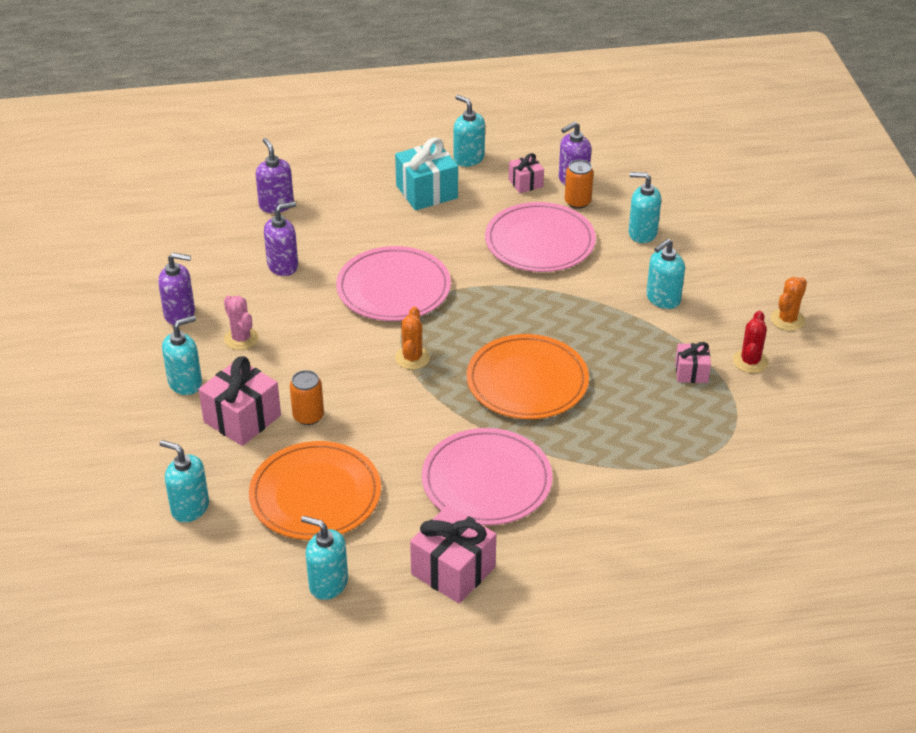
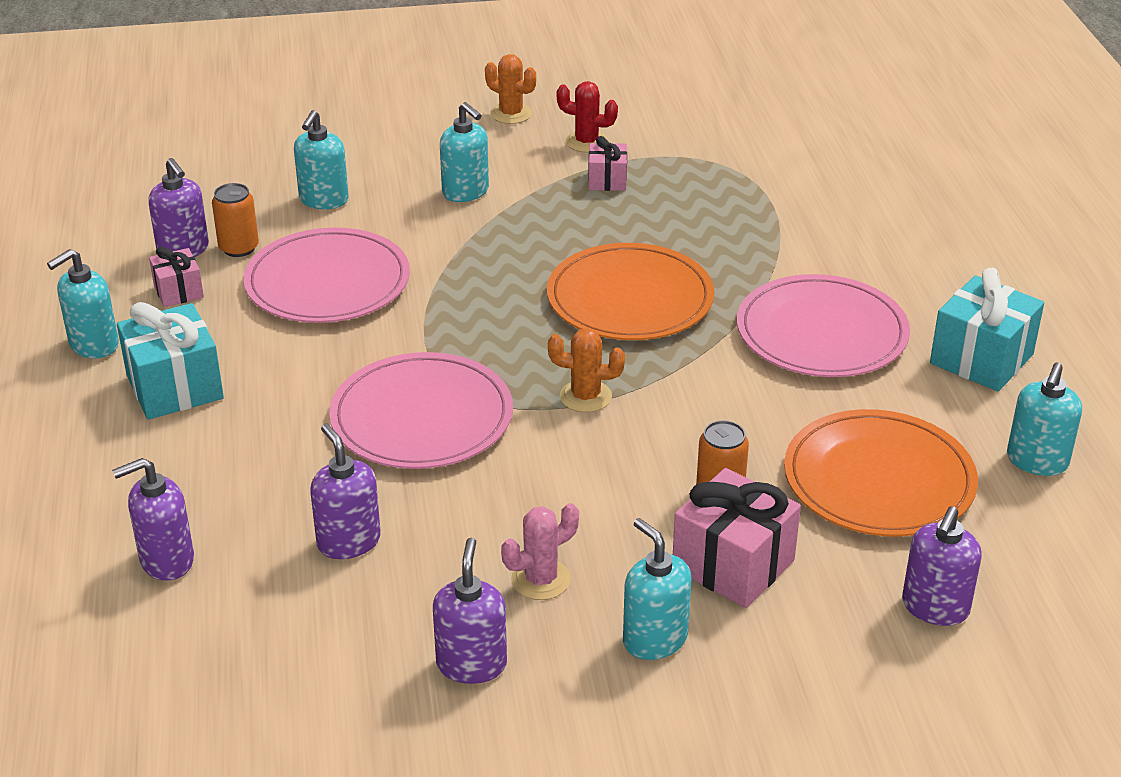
camera: 90 degrees left, 5 degrees down
turquoise soap dispenser [160,440,209,522] -> purple soap dispenser [902,506,982,626]
pink gift [410,505,496,604] -> turquoise gift [930,268,1044,391]

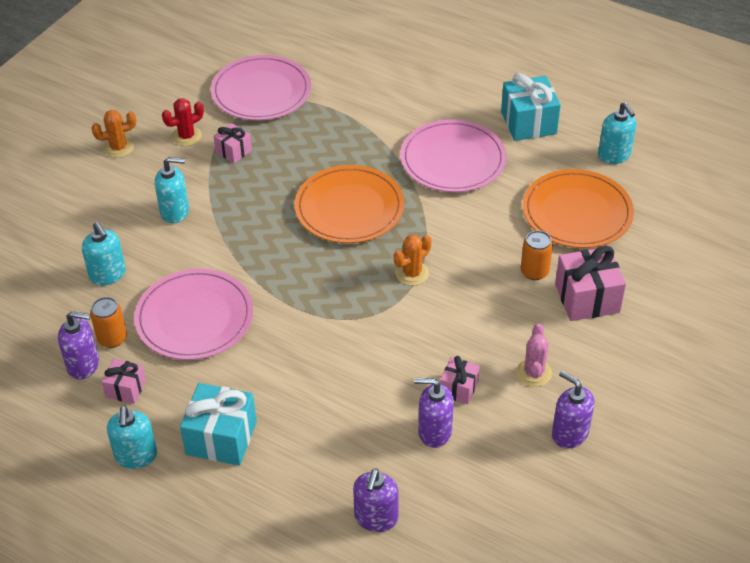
camera: 50 degrees left, 10 degrees up
pink plate [329,352,513,469] -> pink plate moved to [211,55,311,120]
turquoise soap dispenser [623,518,691,660] -> none
purple soap dispenser [902,506,982,626] -> none
none -> pink gift [440,356,480,404]

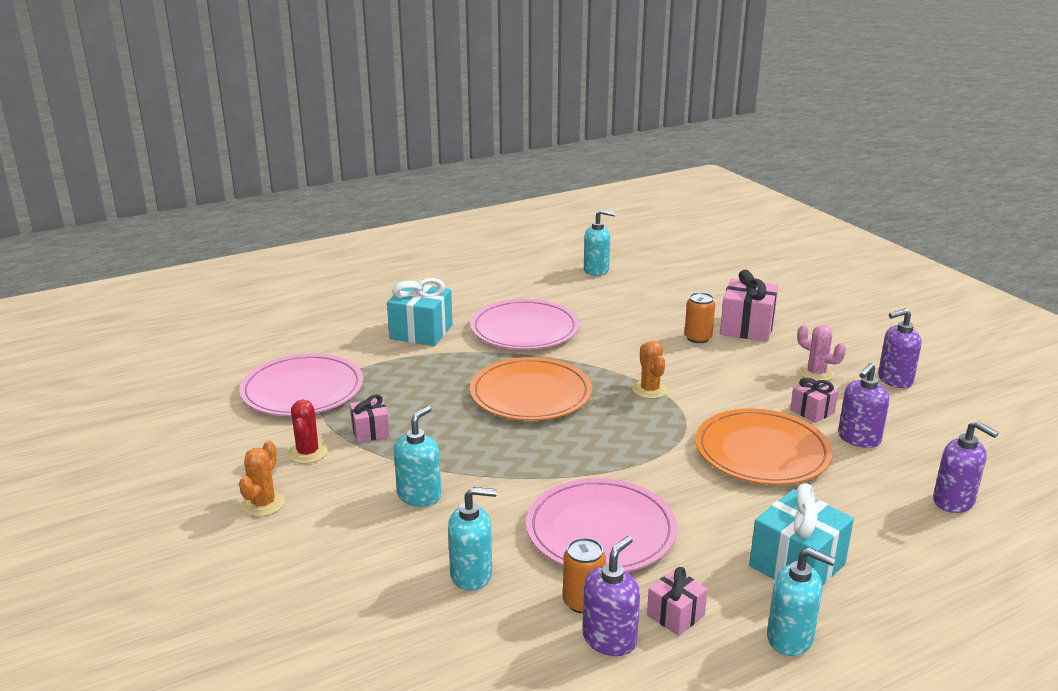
camera: 60 degrees left, 20 degrees down
turquoise gift [501,73,561,141] -> turquoise gift moved to [387,278,453,346]
orange plate [523,169,634,248] -> orange plate moved to [695,408,833,485]

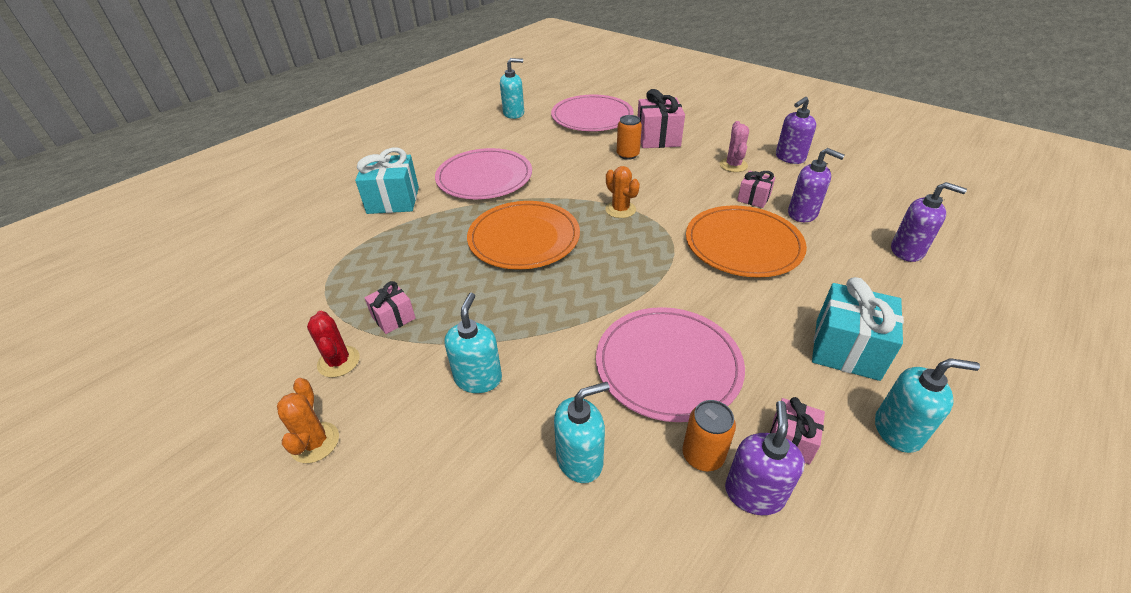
camera: 20 degrees left, 15 degrees up
pink plate [239,353,363,416] -> pink plate moved to [551,95,634,131]
pink cactus [797,325,846,381] -> pink cactus turned 75 degrees clockwise [720,121,749,172]
purple soap dispenser [838,363,889,448] -> purple soap dispenser turned 75 degrees counterclockwise [788,148,845,222]

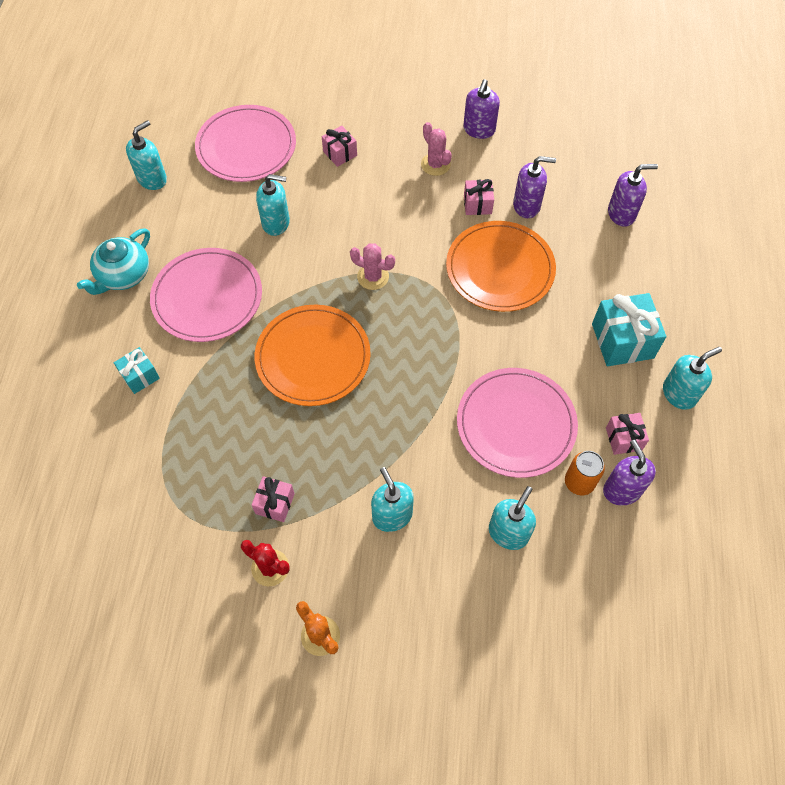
camera: 35 degrees left, 20 degrees up
turquoise gift [355,147,419,214] -> turquoise gift [114,347,160,394], size x0.56
orange cactus [605,166,640,218] -> pink cactus [350,243,395,290]
orange can [617,115,642,160] -> none
pink gift [638,89,685,148] -> pink gift [322,125,357,167], size x0.56
none -> turquoise teapot [77,228,150,295]
none -> turquoise soap dispenser [256,174,290,236]

